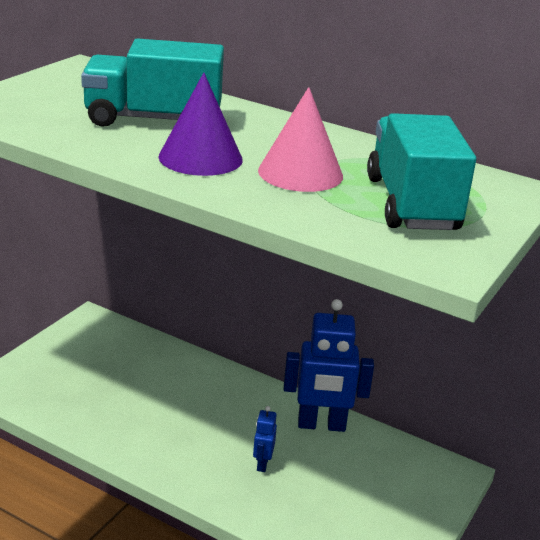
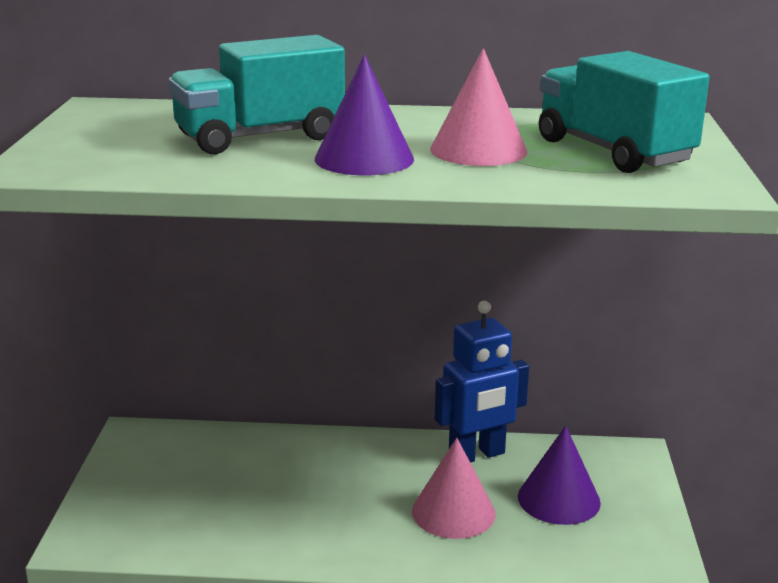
camera: 25 degrees left, 5 degrees down
blue robot [253,406,277,472] -> pink cone [412,438,496,539]
none -> purple cone [518,426,601,525]

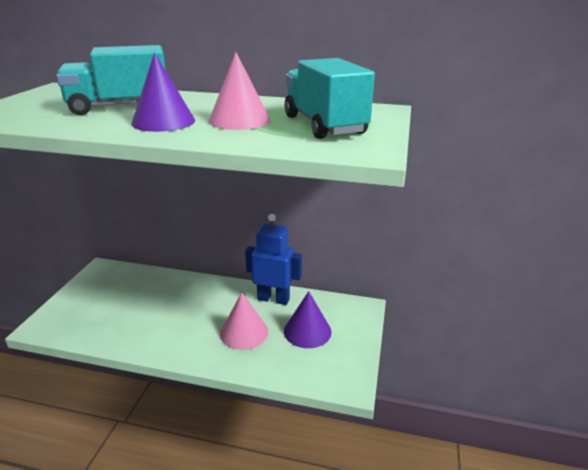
camera: 10 degrees right, 5 degrees up
blue robot [435,301,529,463] -> blue robot turned 150 degrees counterclockwise [245,214,302,305]

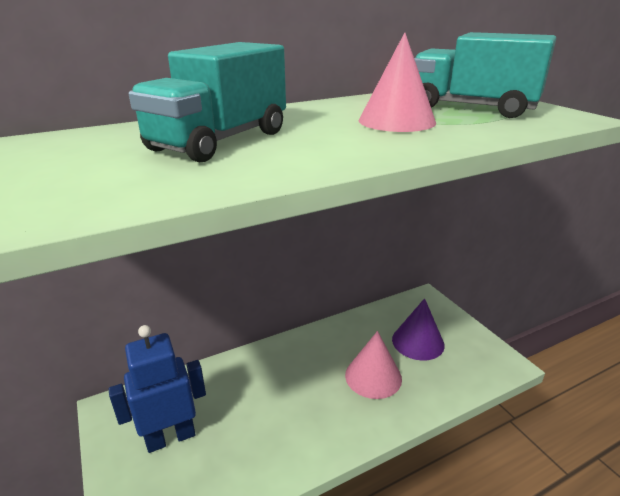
camera: 40 degrees left, 0 degrees up
purple cone [131,53,195,132] -> none
blue robot [245,214,302,305] -> blue robot moved to [109,325,206,453]

